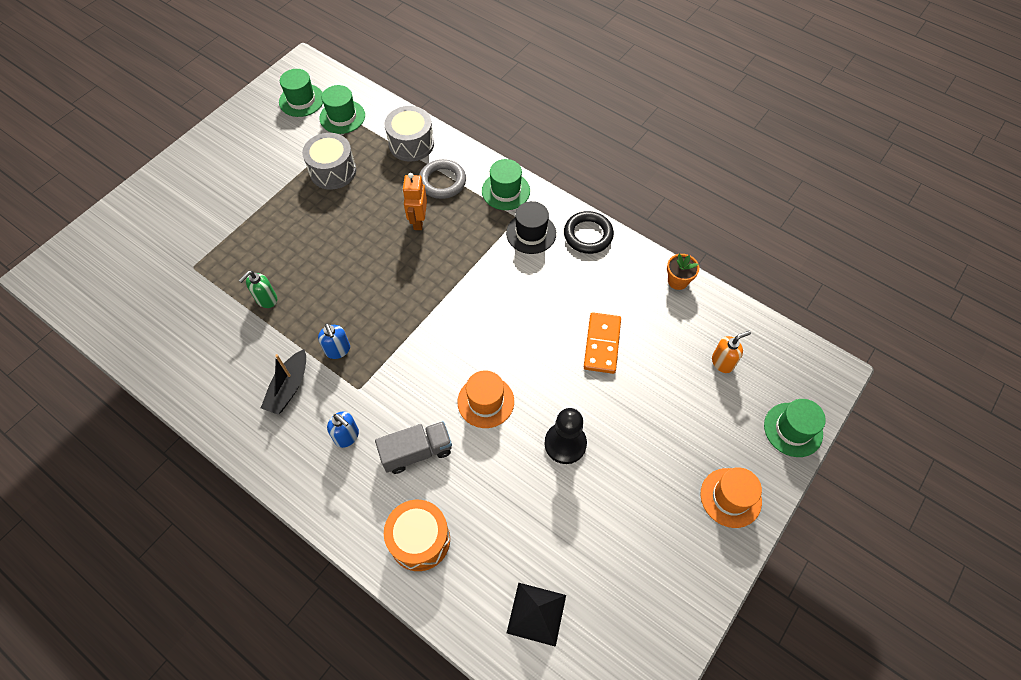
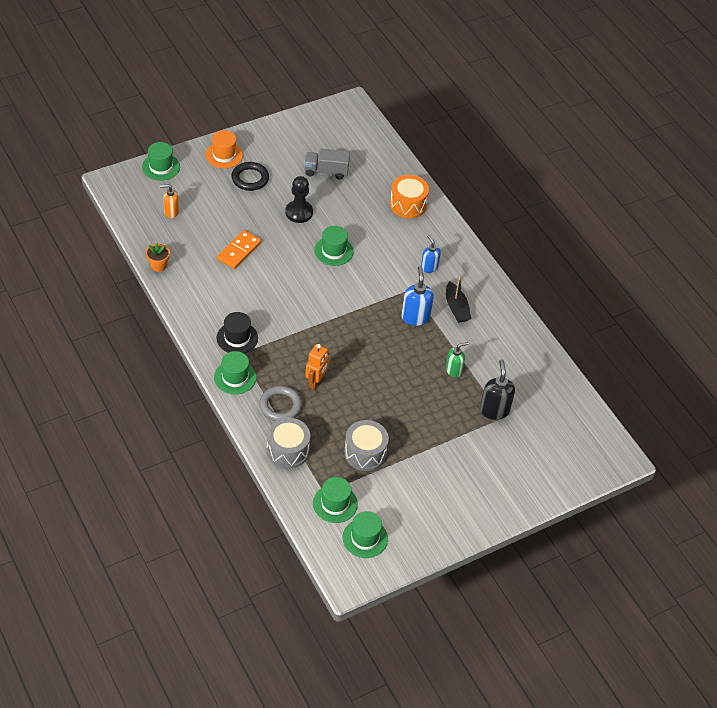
camera: 160 degrees left, 10 degrees down
black boat [261,349,306,414] -> black boat turned 120 degrees clockwise [446,277,471,323]
blue soap dispenser [318,323,350,359] -> blue soap dispenser [401,266,434,326], size x1.51
grey truck [375,421,452,474] -> grey truck moved to [304,149,350,180]
orange hat [457,370,514,428] -> green hat [314,226,354,266]
black pyramid [507,582,566,647] -> none
black ring [564,211,614,254] -> black ring moved to [231,162,269,191]
none -> black soap dispenser [480,359,515,420]

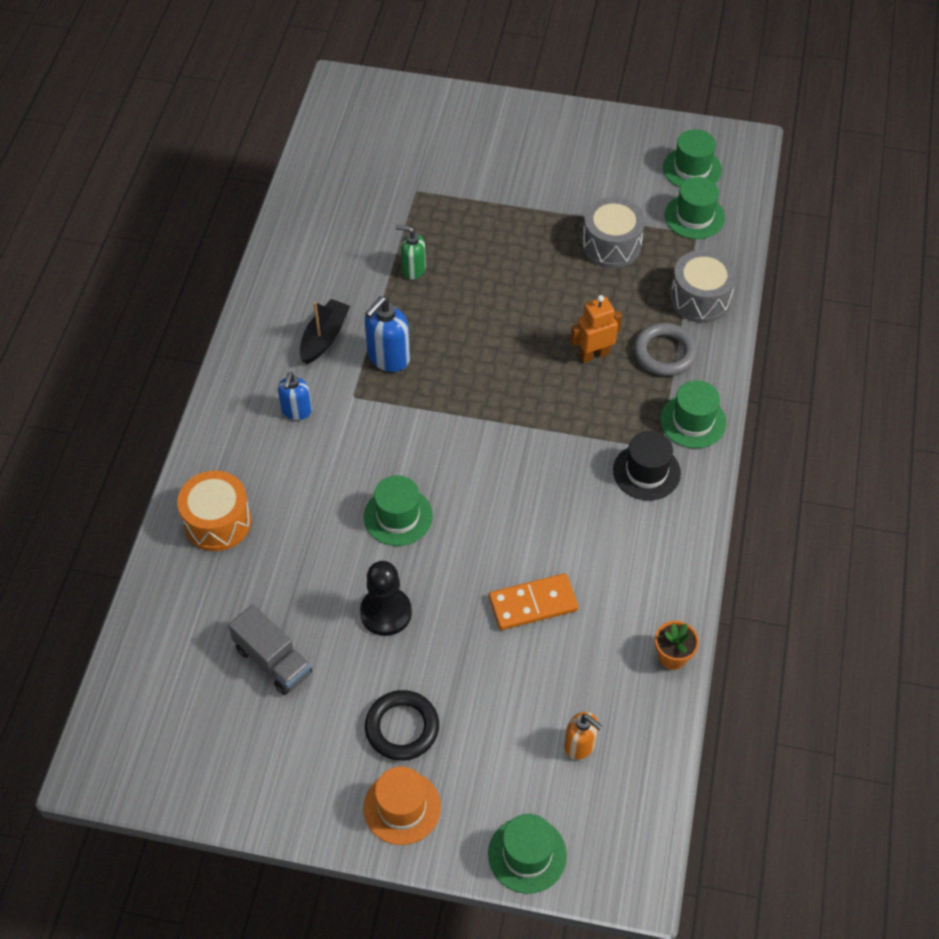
camera: 135 degrees left, 5 degrees up
black soap dispenser [480,359,515,420] -> none

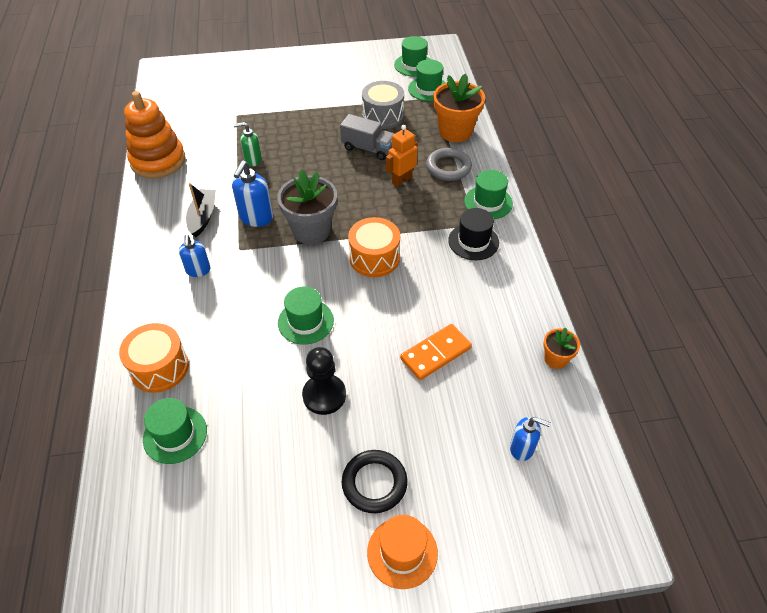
camera: 20 degrees left, 5 degrees down
grey truck [228,604,312,695] -> grey truck moved to [340,114,395,160]
green hat [488,814,567,894] -> green hat moved to [143,398,207,464]
orange soap dispenser [564,712,602,760] -> blue soap dispenser [510,417,551,461]
grey drum [670,250,737,323] -> orange flower pot [433,74,485,142]
none -> orange stacking toy [124,91,186,178]
none -> grey flower pot [277,169,337,244]
none -> orange drum [348,217,400,277]

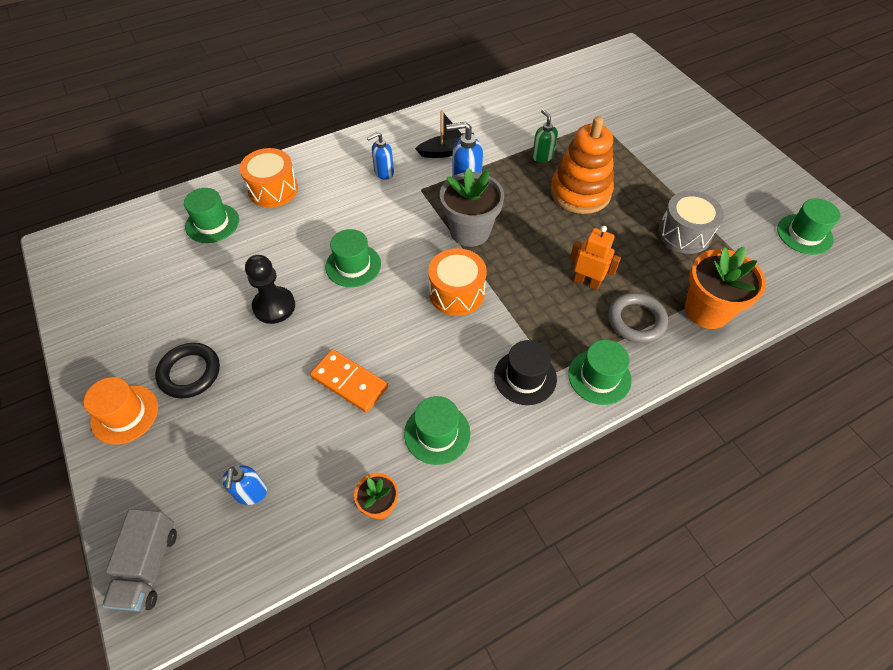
camera: 70 degrees right, 5 degrees up
orange stacking toy [124,91,186,178] -> orange stacking toy moved to [550,116,614,214]
grey truck [340,114,395,160] -> grey truck moved to [102,509,177,613]
green hat [408,59,446,101] -> green hat moved to [404,396,471,465]

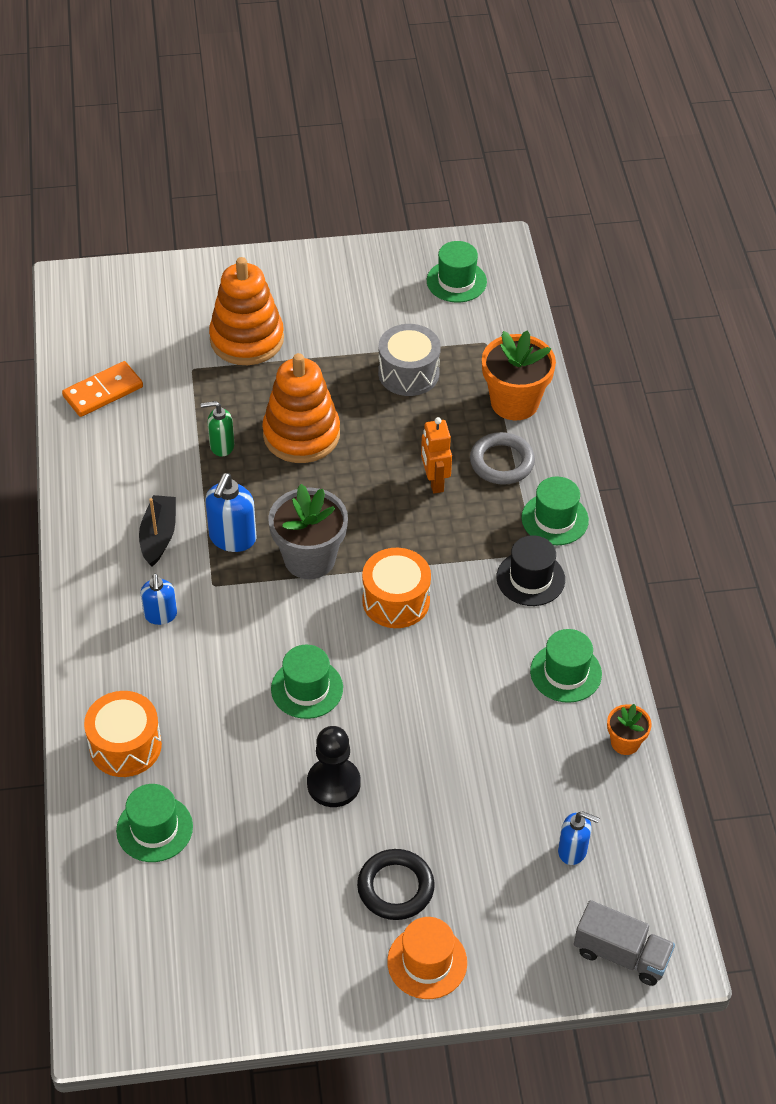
camera: 70 degrees left, 5 degrees down
orange domino [310,349,388,413] -> orange domino moved to [62,361,143,417]
orange robot [570,226,621,290] -> orange robot turned 60 degrees counterclockwise [421,417,452,493]
none -> orange stacking toy [209,257,284,365]

